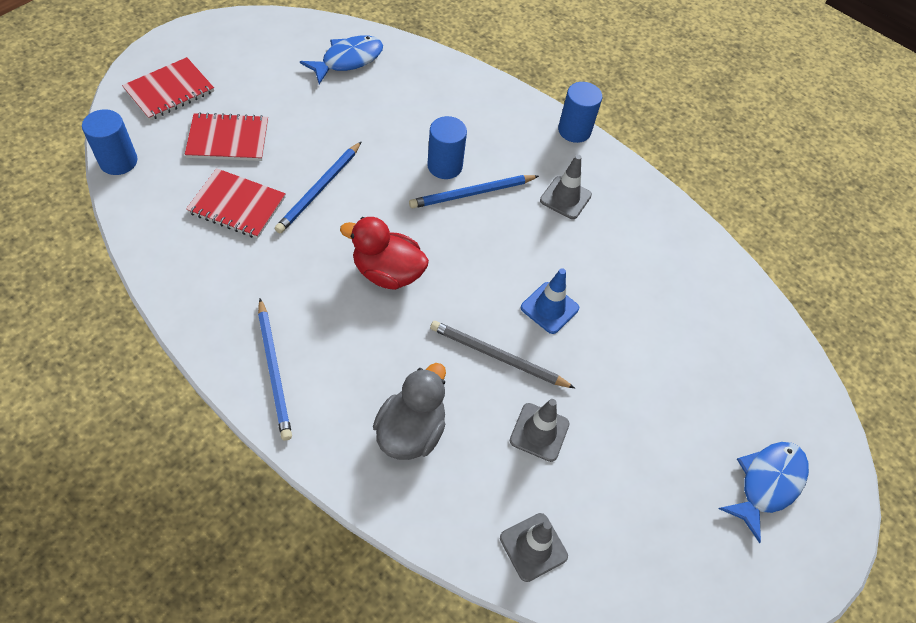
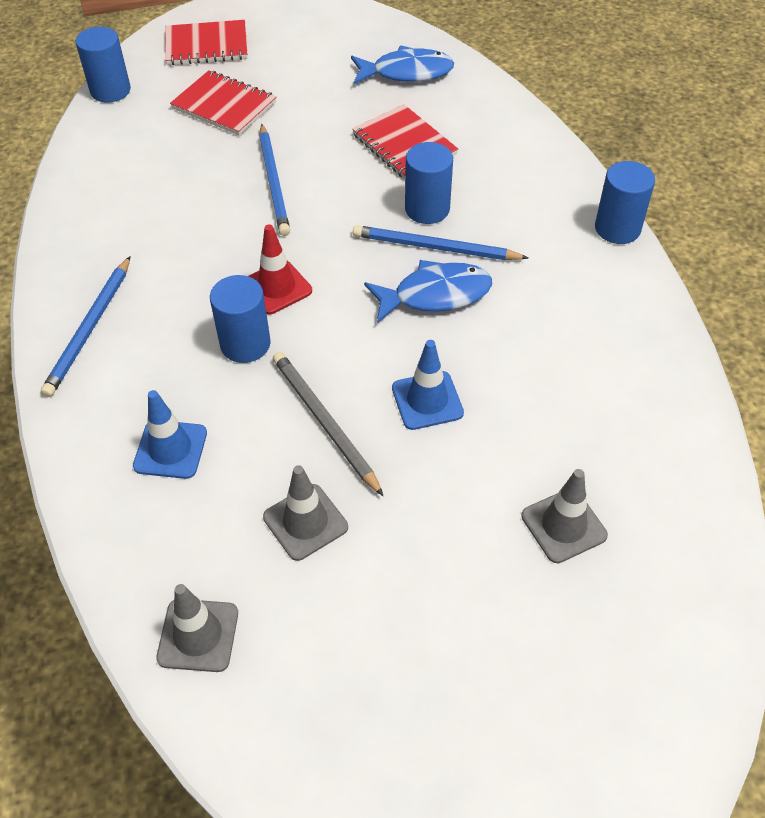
camera: 40 degrees right, 5 degrees down
red notebook [186,168,286,239] -> red notebook moved to [352,105,458,179]
blue pencil [275,141,362,233] -> blue pencil turned 75 degrees counterclockwise [259,124,290,236]
red duck [340,217,429,290] -> red traffic cone [249,224,312,314]
grey duck [373,363,446,460] -> blue traffic cone [133,390,207,479]
grey traffic cone [540,154,592,219] -> grey traffic cone moved to [521,469,608,563]
blue fish [719,442,809,544] -> blue fish moved to [364,260,492,323]
none -> blue cylinder [210,275,271,363]

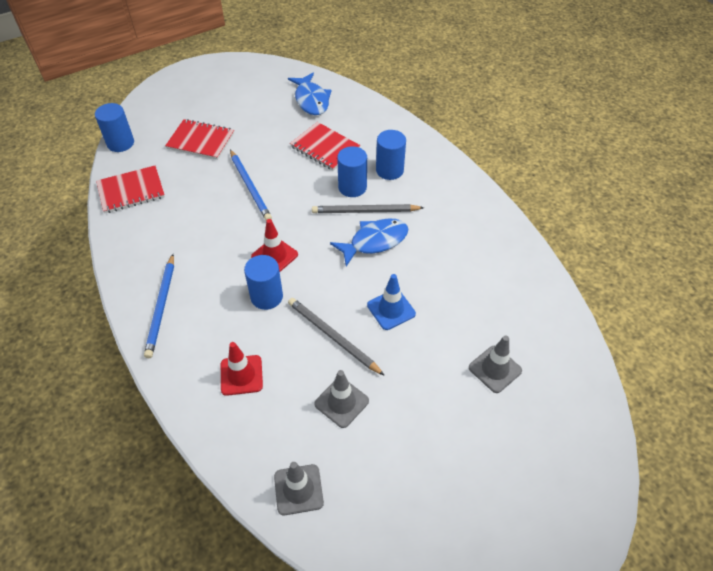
camera: 15 degrees left, 0 degrees up
blue traffic cone [133,390,207,479] -> red traffic cone [221,342,263,396]
red notebook [165,20,247,65] -> red notebook moved to [96,166,165,213]
blue fish [351,46,454,84] -> blue fish turned 90 degrees clockwise [288,73,332,115]
blue pencil [353,225,528,260] -> grey pencil [312,204,424,213]
blue cylinder [595,161,655,244] -> blue cylinder moved to [376,130,406,180]

